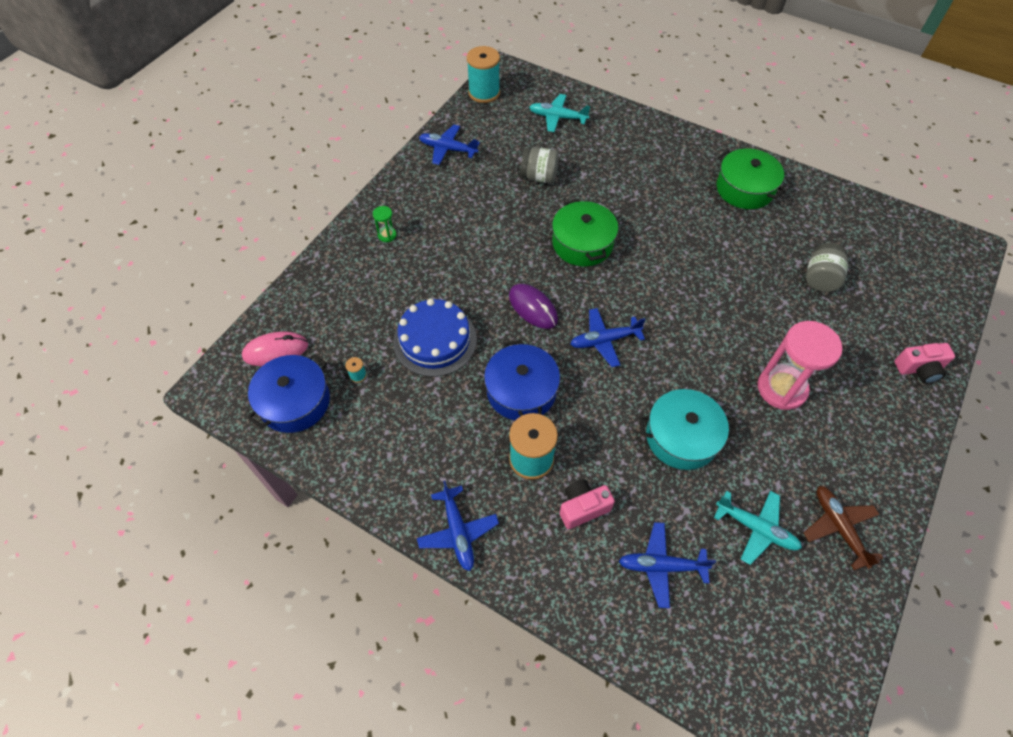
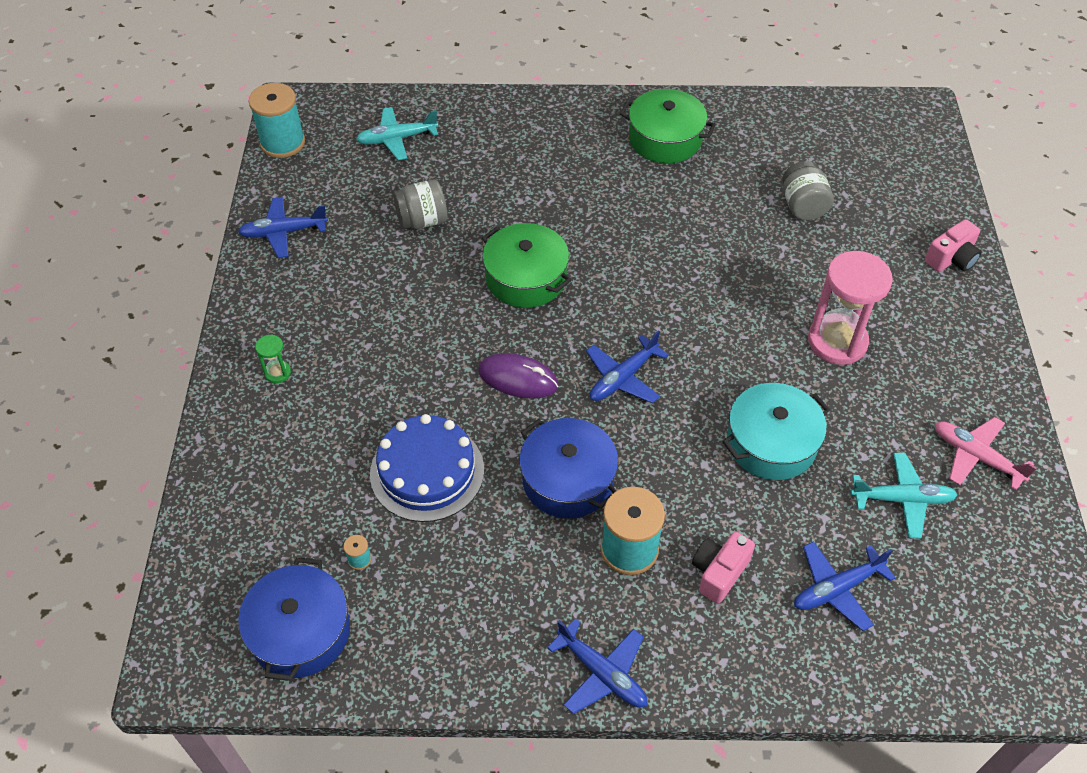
camera: 30 degrees left, 5 degrees down
pink mouse [242,332,308,366] -> none
brown plane [804,486,883,570] -> pink plane [935,417,1037,490]

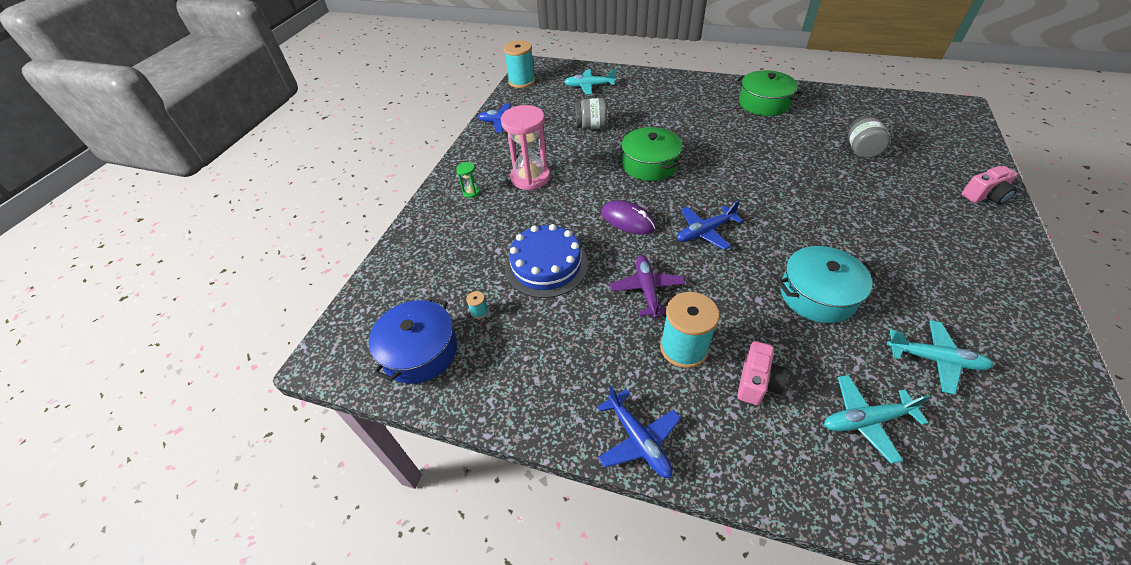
camera: 20 degrees right, 5 degrees down
blue pot [519,418,618,518] -> purple plane [610,255,685,318]
pink camera [692,531,755,604] -> pink camera turned 150 degrees clockwise [737,341,788,405]
blue plane [794,541,895,631] -> turquoise plane [824,375,930,464]
pink hourglass [808,251,893,365] -> pink hourglass moved to [501,105,550,190]
pink plane [935,417,1037,490] -> none

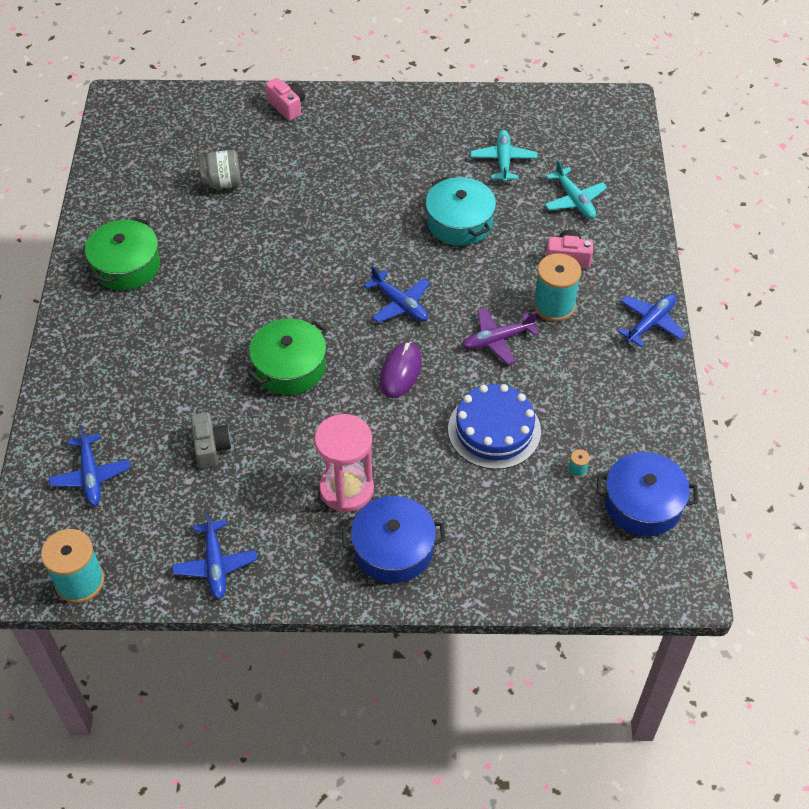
camera: 110 degrees left, 5 degrees up
green hourglass [456,162,480,198] -> blue pot [342,496,445,583]
turquoise plane [564,69,616,94] -> blue plane [49,425,131,506]
grey jar [575,98,607,129] -> grey camera [191,412,231,469]

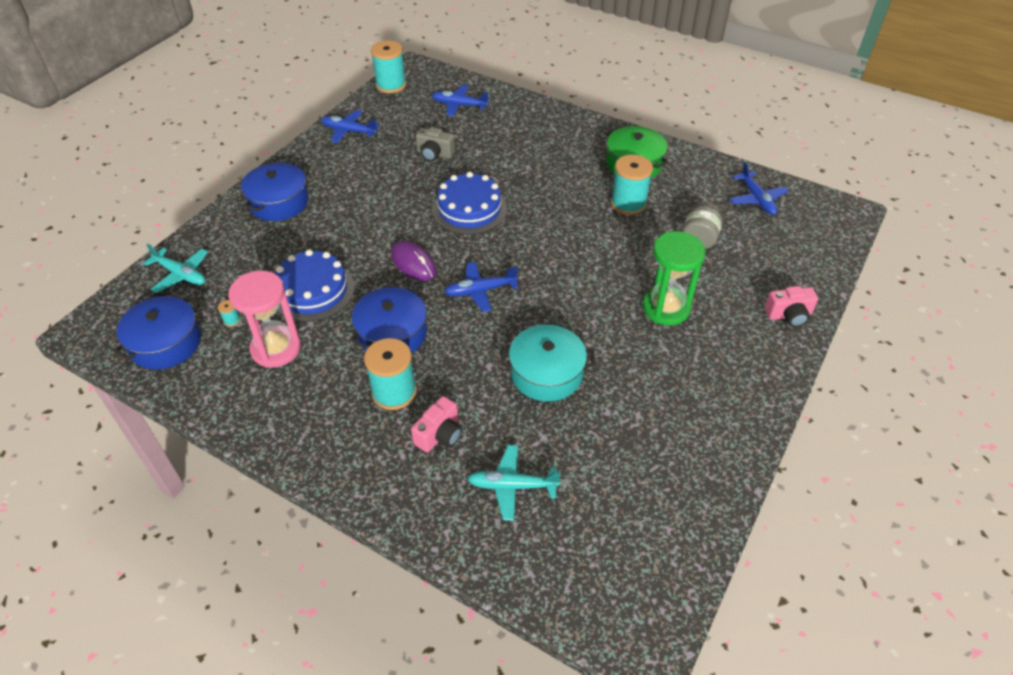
camera: 120 degrees right, 5 degrees down
green pot [248,318,328,395] -> blue cake [432,172,507,235]
pink hourglass [314,414,374,512] -> pink hourglass moved to [228,270,301,368]
purple plane [462,308,539,365] -> blue pot [350,287,427,353]
turquoise plane [471,130,537,182] -> turquoise plane moved to [143,244,208,293]
blue plane [618,294,686,347] -> blue plane moved to [730,162,789,215]
none -> turquoise spool [610,154,653,215]
none -> green hourglass [642,231,706,325]

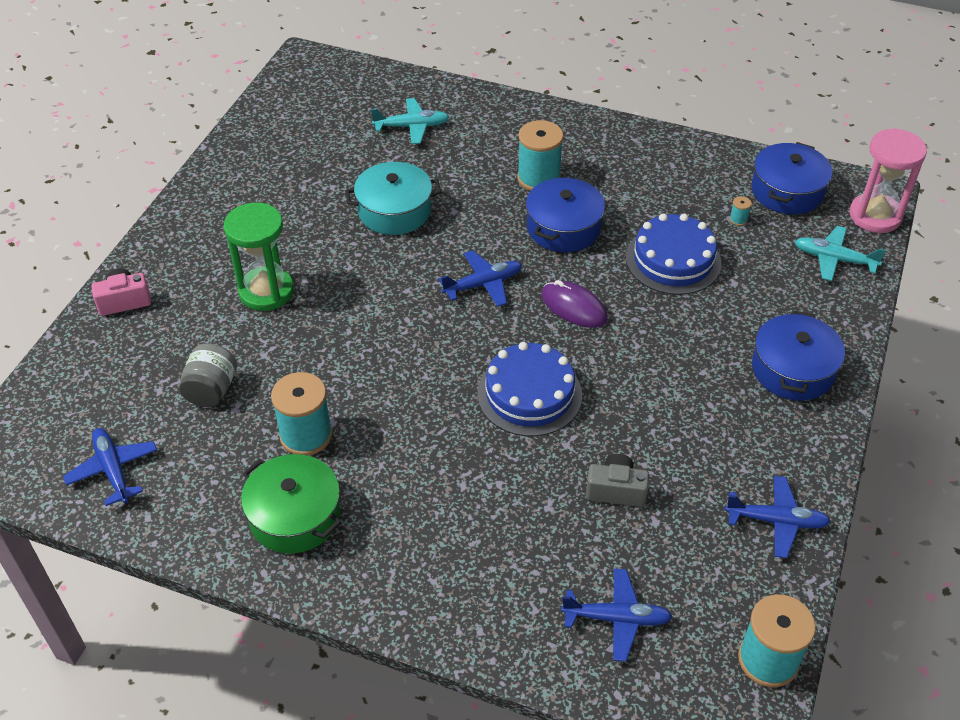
camera: 170 degrees right, 0 degrees up
pink hourglass [228,270,301,368] -> pink hourglass moved to [849,128,927,233]
pink camera [411,396,462,452] -> none

